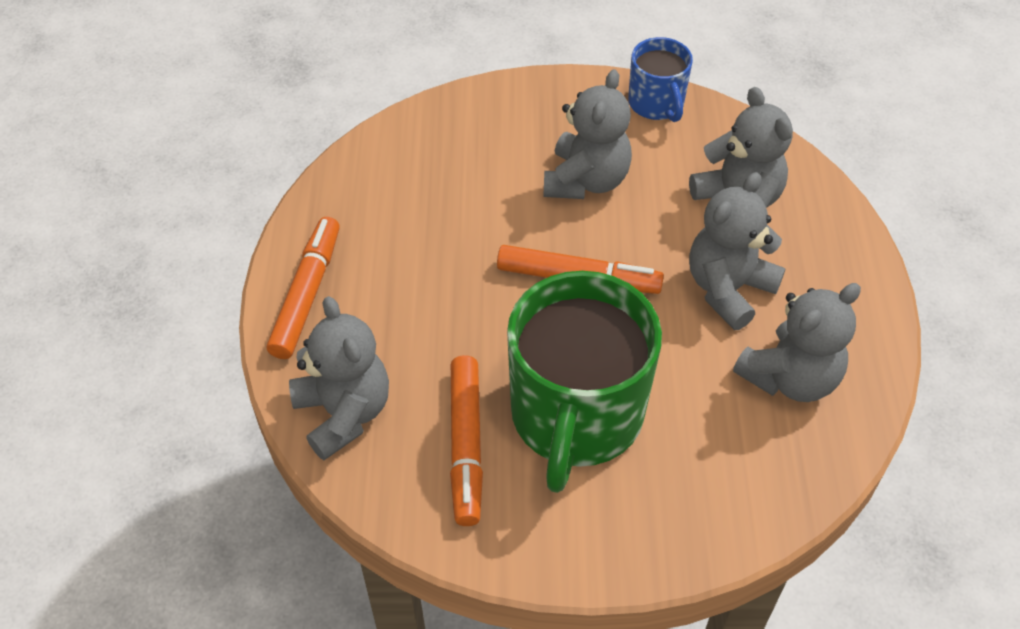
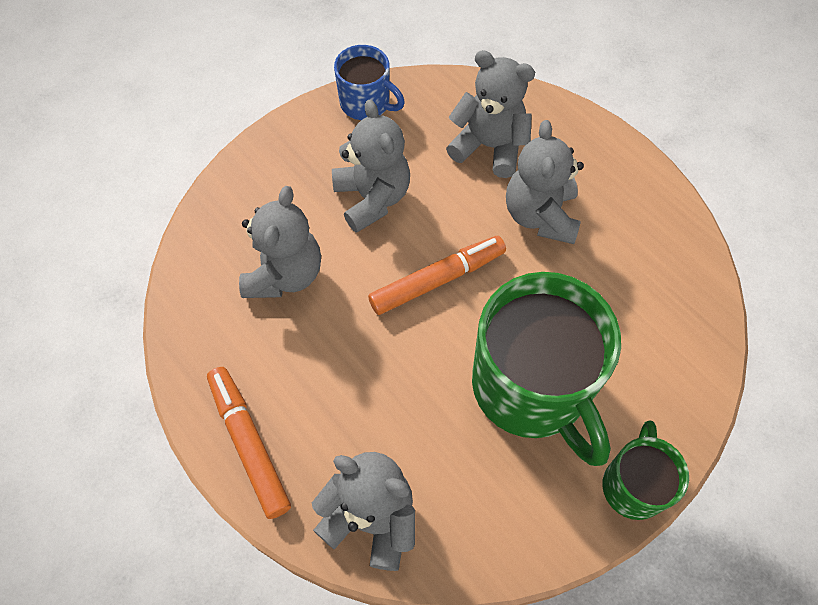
camera: 40 degrees left, 10 degrees up
orange marker [450,355,483,526] -> none
grey teddy bear [733,283,861,402] -> grey teddy bear moved to [239,186,321,298]
none -> green mug [603,420,689,520]

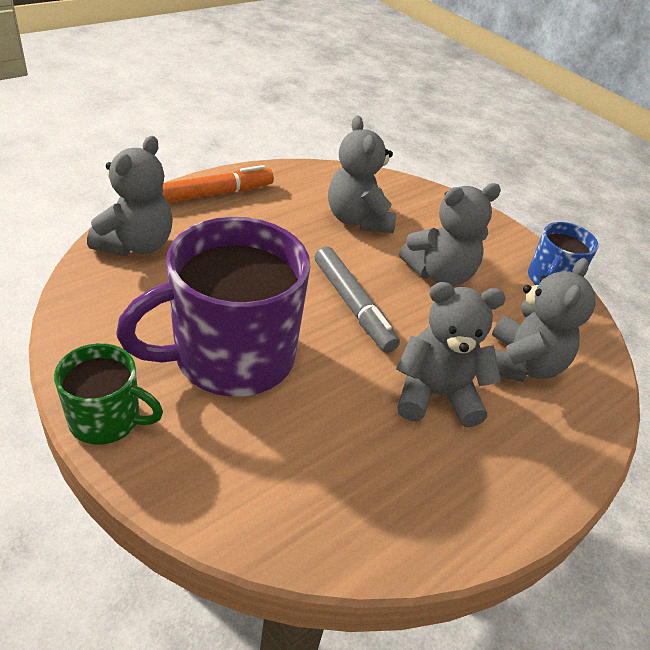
camera: 85 degrees right, 20 degrees down
grey teddy bear [239,186,321,298] -> grey teddy bear turned 60 degrees clockwise [328,116,396,233]
orange marker [368,236,506,315] -> grey marker [315,246,400,353]
green mug [472,272,621,466] -> purple mug [116,217,311,397]

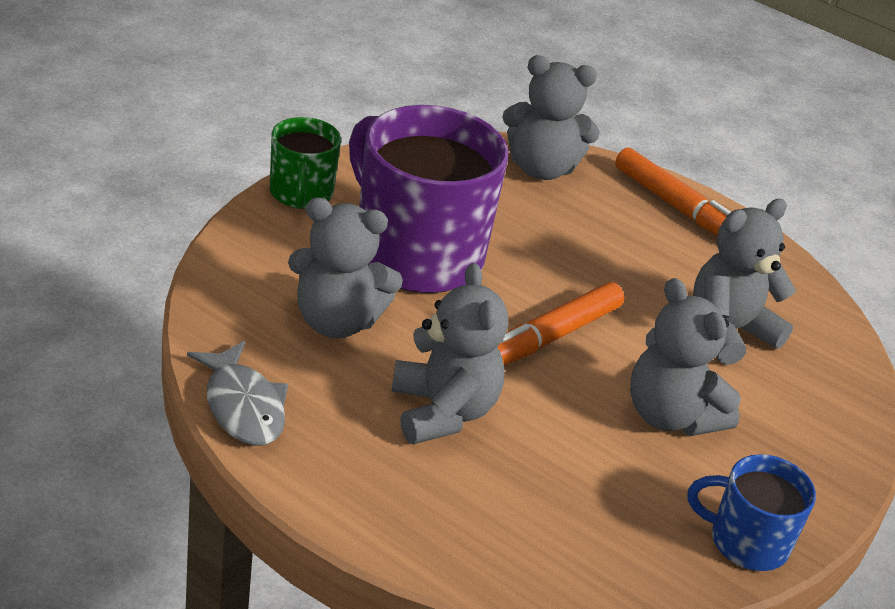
camera: 75 degrees right, 5 degrees down
grey marker [315,246,400,353] -> orange marker [498,282,624,365]
grey teddy bear [492,258,596,382] -> grey teddy bear moved to [288,197,403,338]
none -> grey fish [187,341,288,446]

